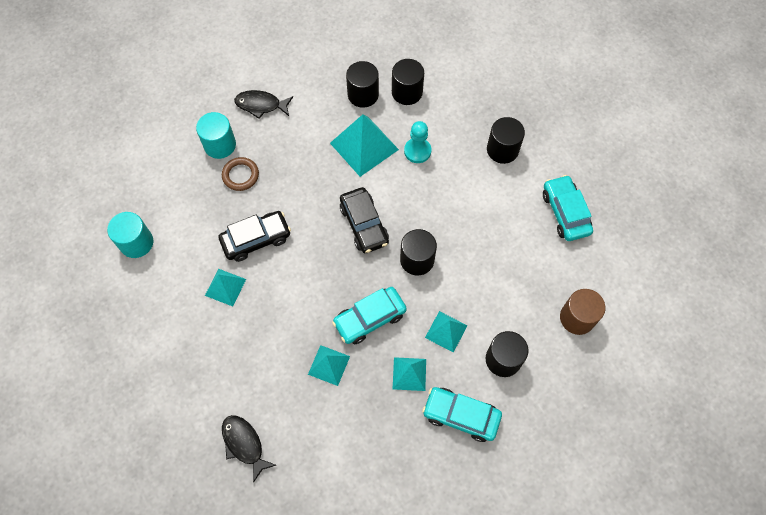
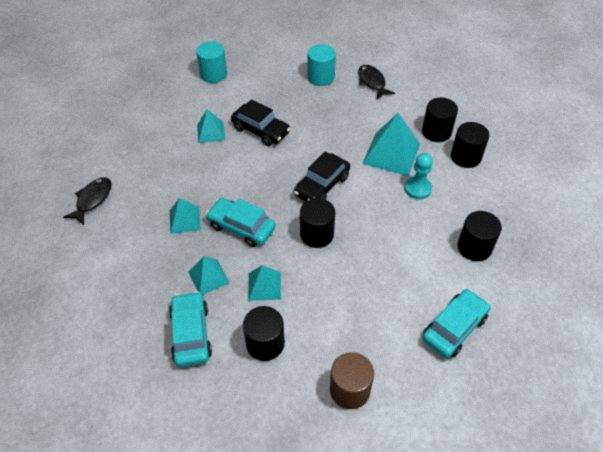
camera: 60 degrees right, 15 degrees down
brown ring [222,157,259,191] -> none

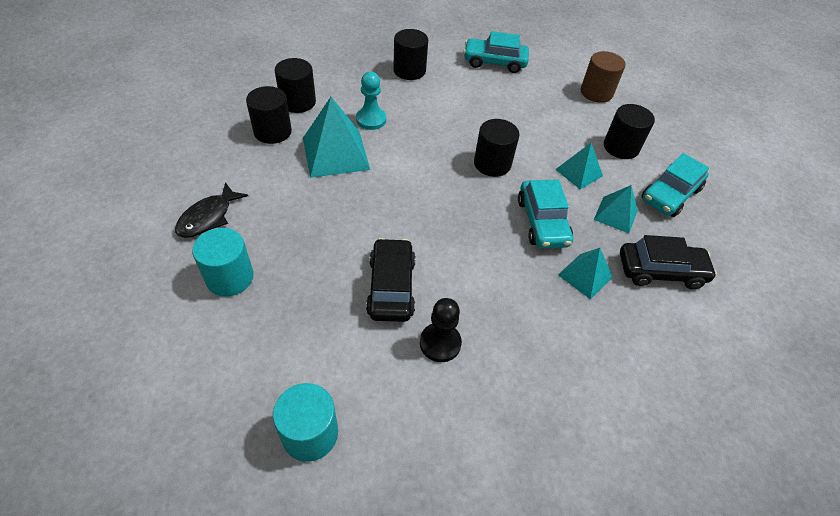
camera: 130 degrees left, 0 degrees up
black fish [63,177,112,225] -> none
turquoise pyramid [197,109,225,143] -> black pawn [420,298,462,362]
black car [294,151,350,202] -> black car moved to [620,235,717,289]

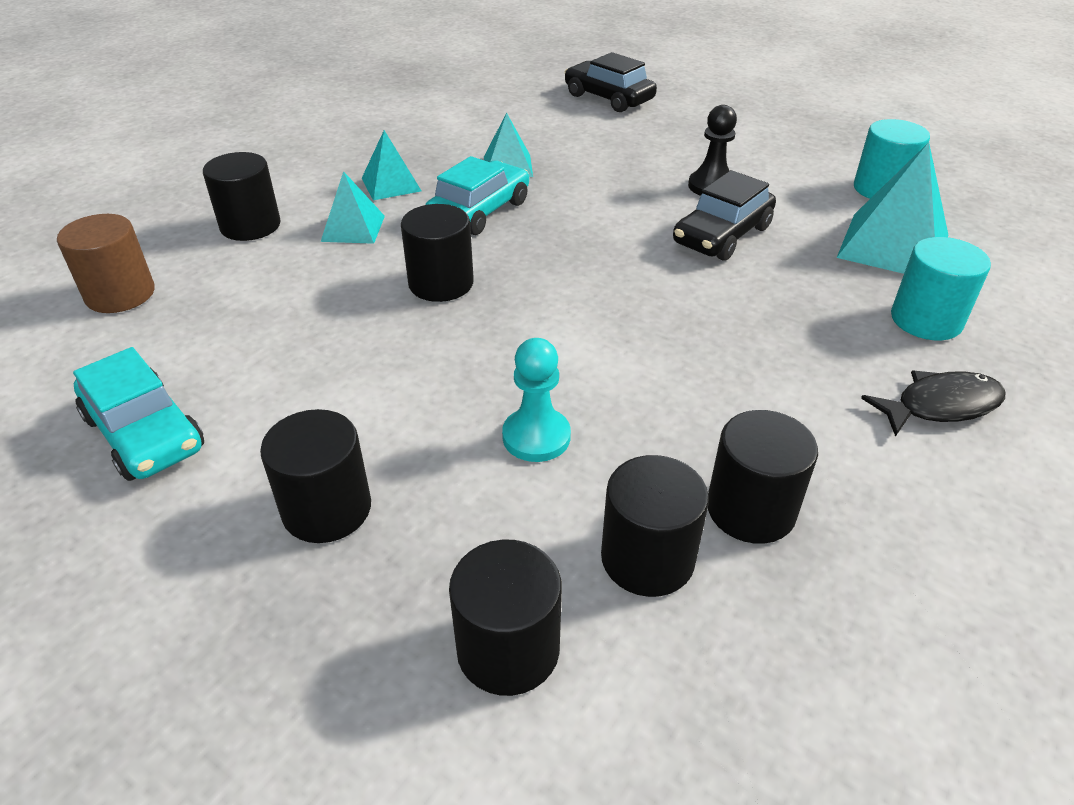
camera: 135 degrees left, 10 degrees down
turquoise pyramid [303,97,370,178] -> turquoise pyramid moved to [837,142,948,274]
black car [620,235,717,289] -> black car moved to [564,52,657,112]
turquoise car [641,153,709,217] -> none
none -> black cylinder [449,540,562,696]

